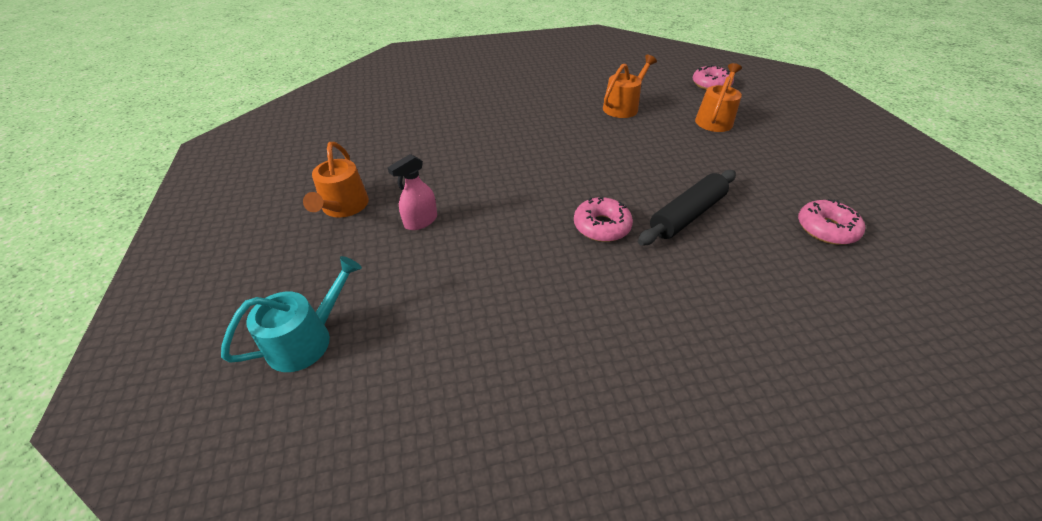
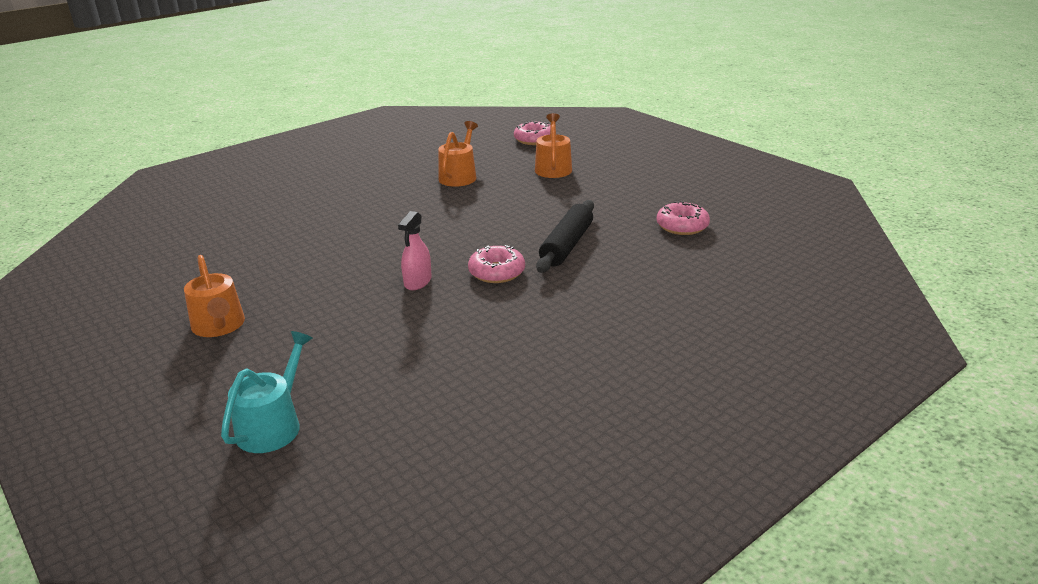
camera: 25 degrees left, 15 degrees down
pink spray bottle [387,154,437,230] -> pink spray bottle moved to [398,211,432,290]

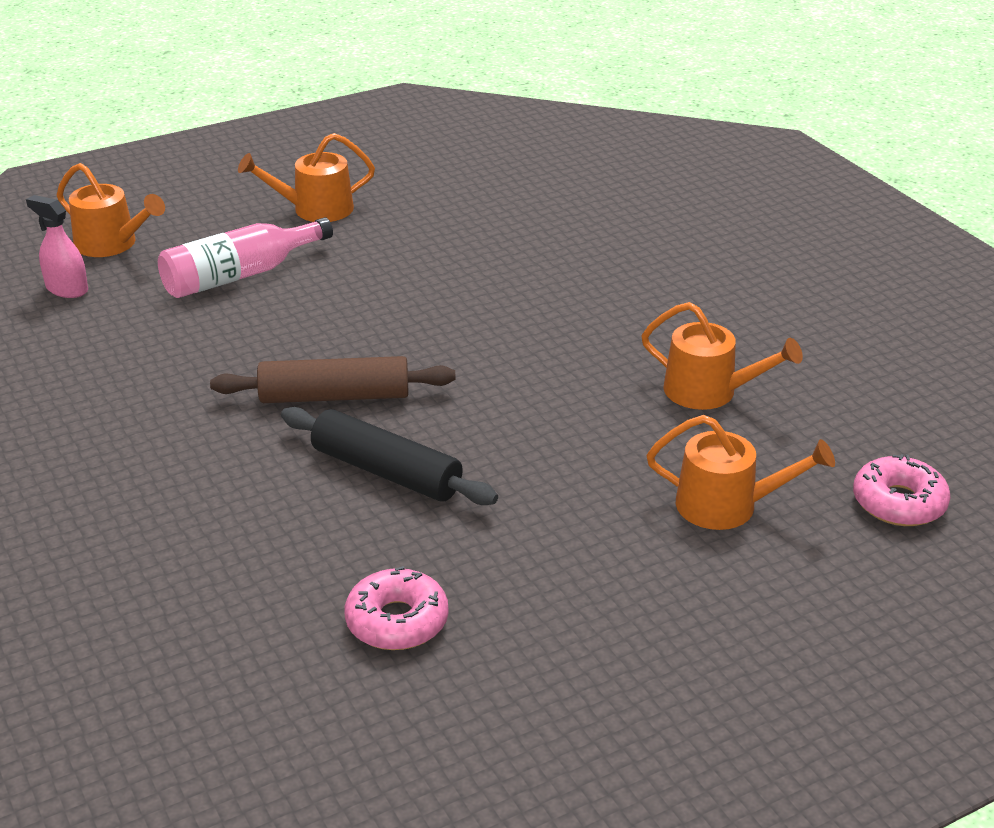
camera: 100 degrees right, 5 degrees up
turquoise watering can [221,331,313,453] -> orange watering can [57,163,165,257]
pink spray bottle [398,211,432,290] -> pink spray bottle moved to [26,195,88,298]
pink donut [468,245,525,283] -> brown rolling pin [210,356,456,403]
none -> pink bottle [158,217,333,298]

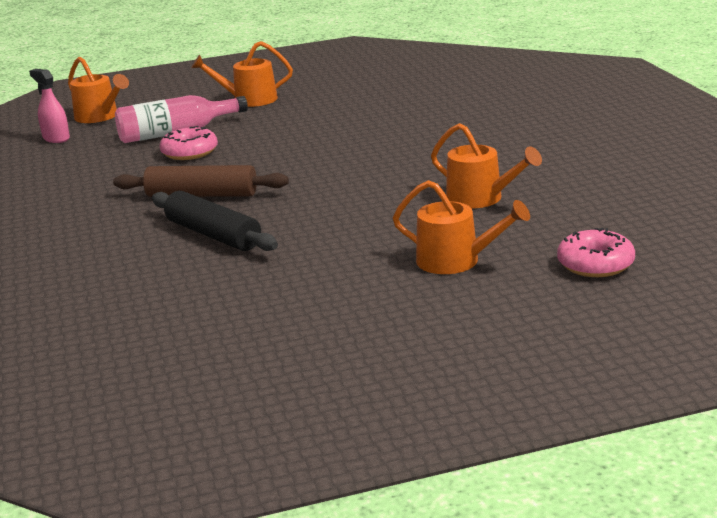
camera: 15 degrees right, 10 degrees down
pink donut [345,566,448,650] -> pink donut moved to [159,126,218,160]

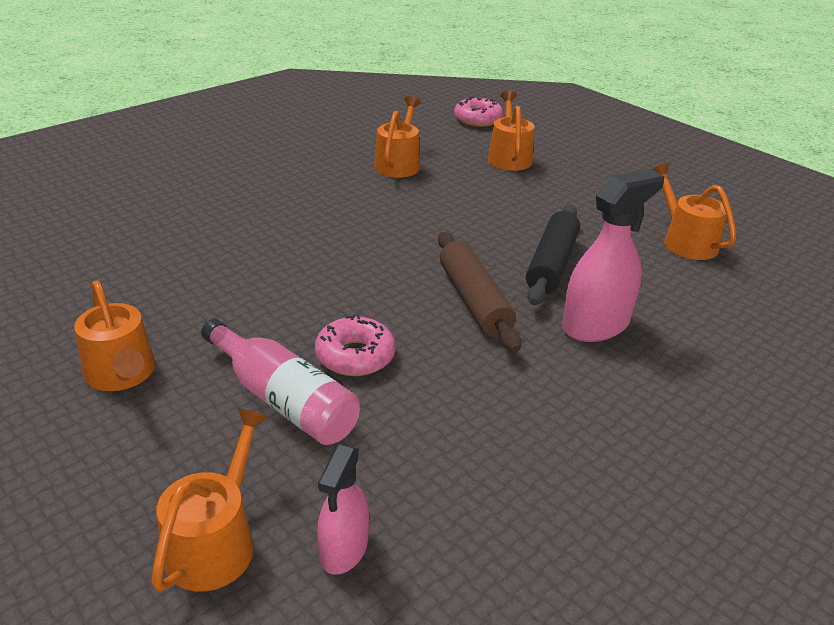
camera: 120 degrees left, 10 degrees up
none -> pink spray bottle [562,169,664,342]
none -> orange watering can [652,163,736,260]

